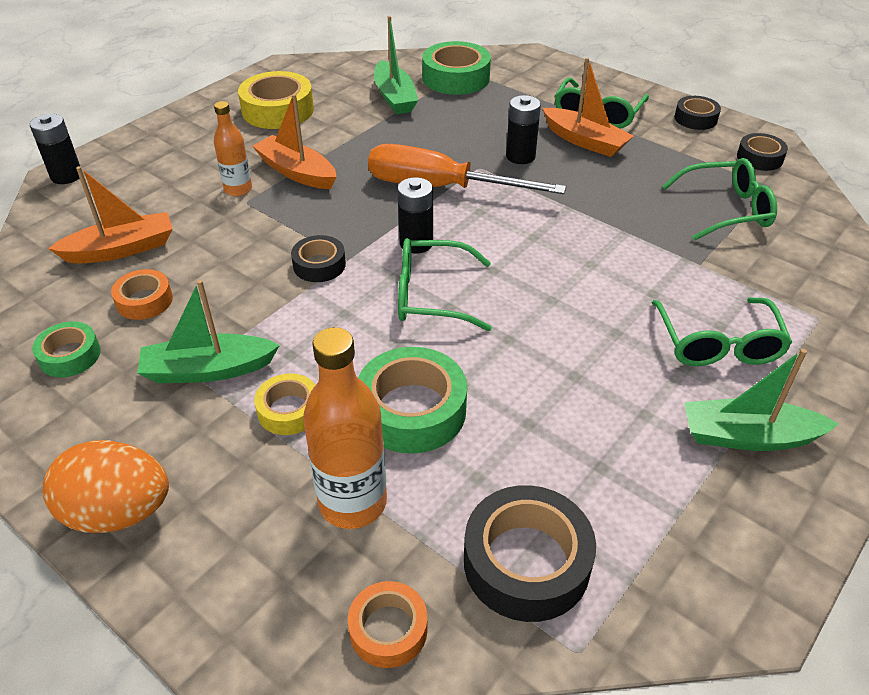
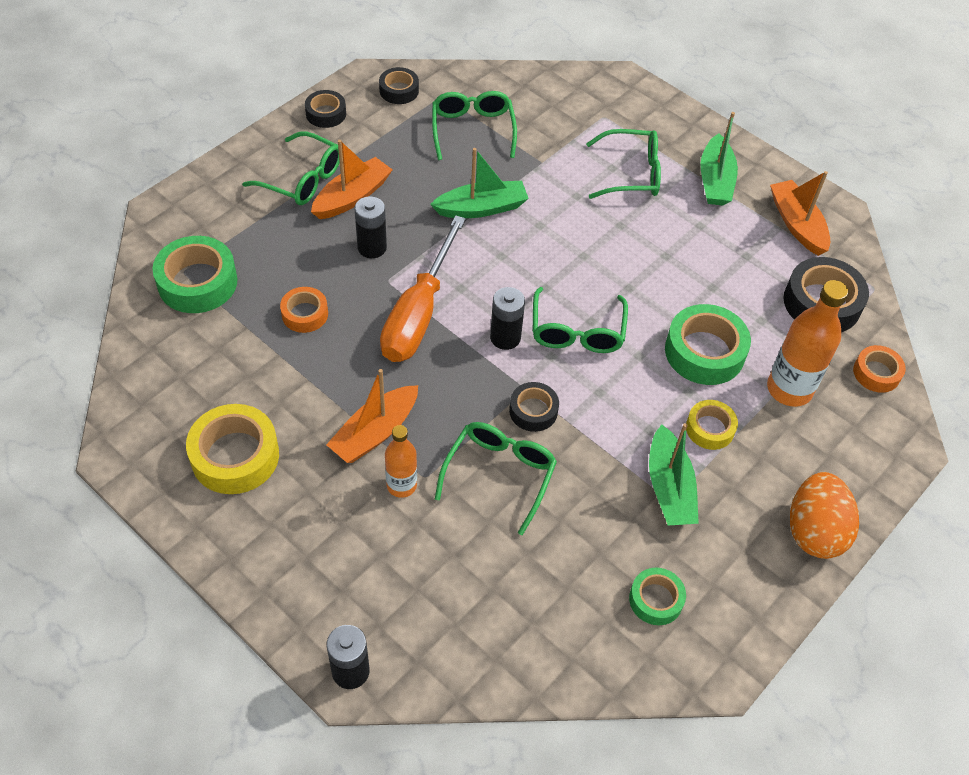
camera: 90 degrees left, 10 degrees up
orange boat [48,166,173,263] -> orange boat moved to [770,171,830,256]
orange tape [111,269,173,320] -> orange tape moved to [280,287,328,333]
green boat [374,16,418,114] -> green boat moved to [430,148,529,218]
none -> green glasses [435,422,557,535]

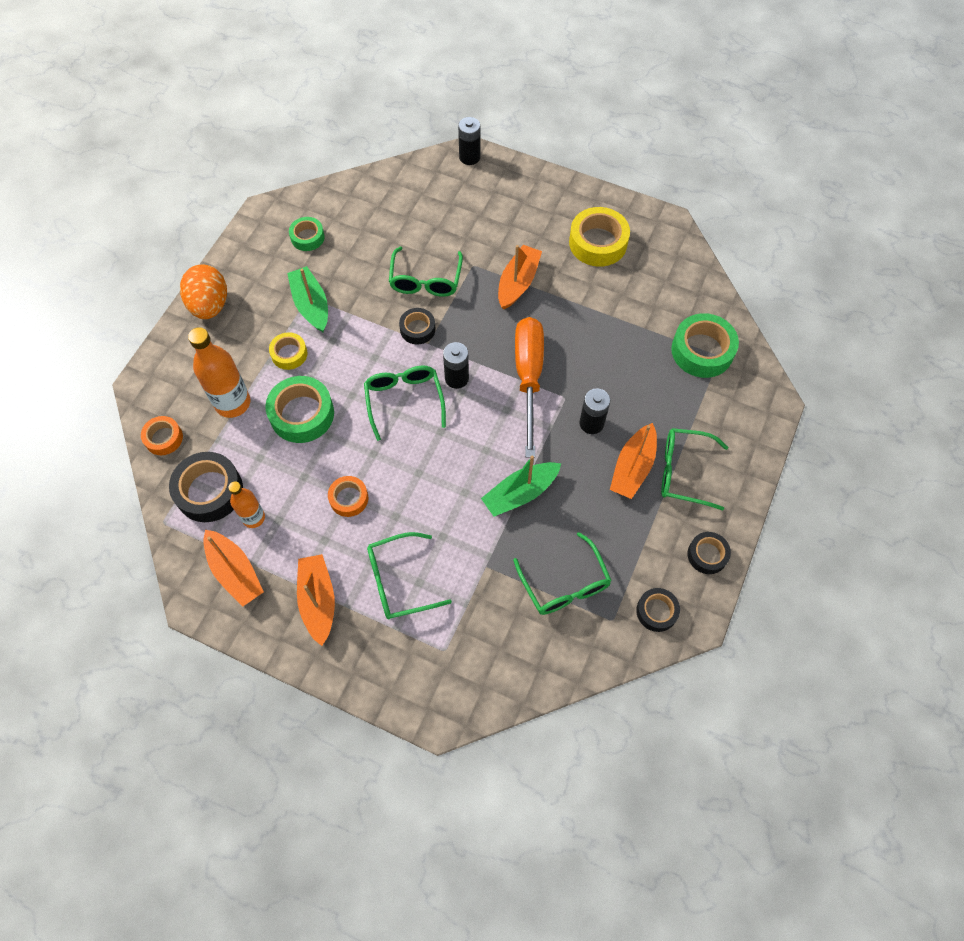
camera: 165 degrees right, 10 degrees up
orange tape [280,287,328,333] -> orange tape moved to [328,476,368,517]
orange bottle [385,425,417,498] -> orange bottle moved to [228,481,265,528]
green boat [700,112,738,206] -> orange boat [297,554,335,646]

